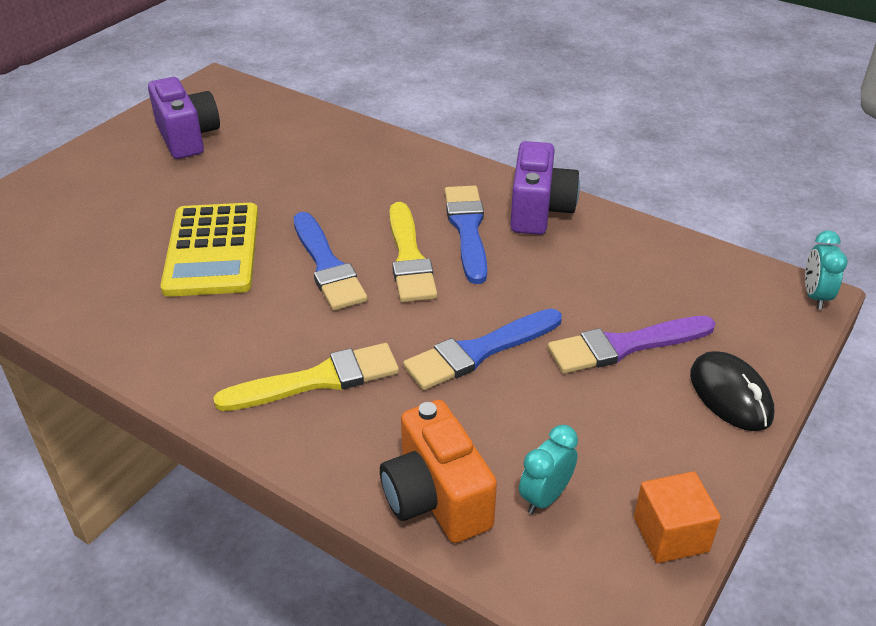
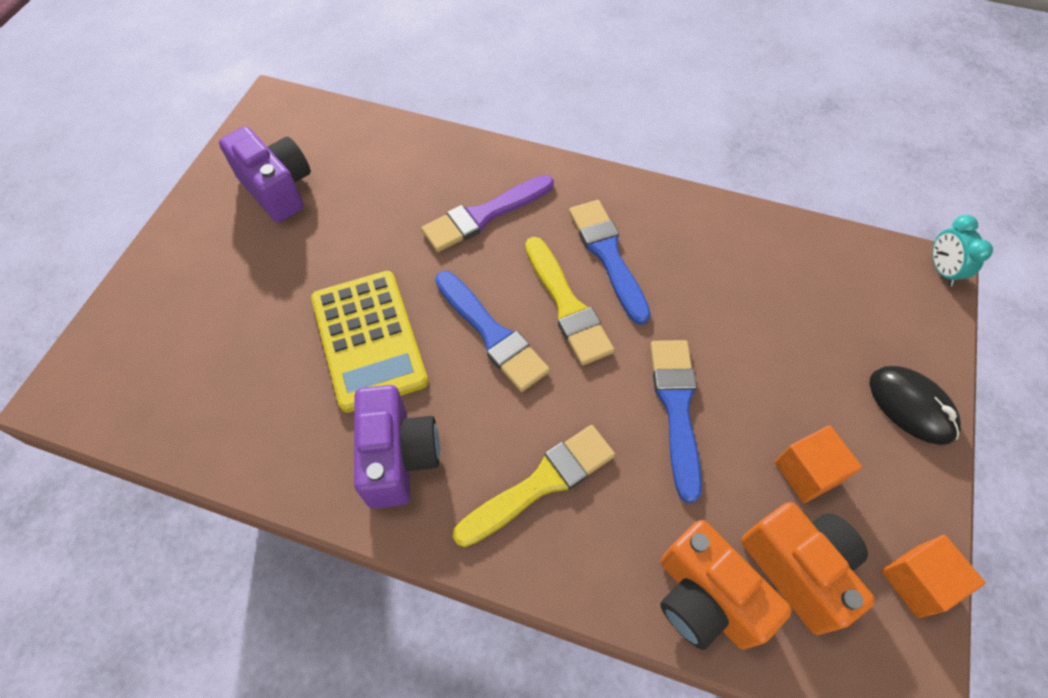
camera: 15 degrees left, 20 degrees up
blue brush [403,309,562,390] -> blue brush turned 135 degrees clockwise [651,340,702,503]
purple camera [510,141,580,235] -> purple camera moved to [354,385,440,509]
turquoise clock [519,425,578,514] -> orange camera [741,502,875,635]
purple brush [548,316,715,373] -> purple brush moved to [421,175,554,252]
none -> orange cube [775,425,862,503]

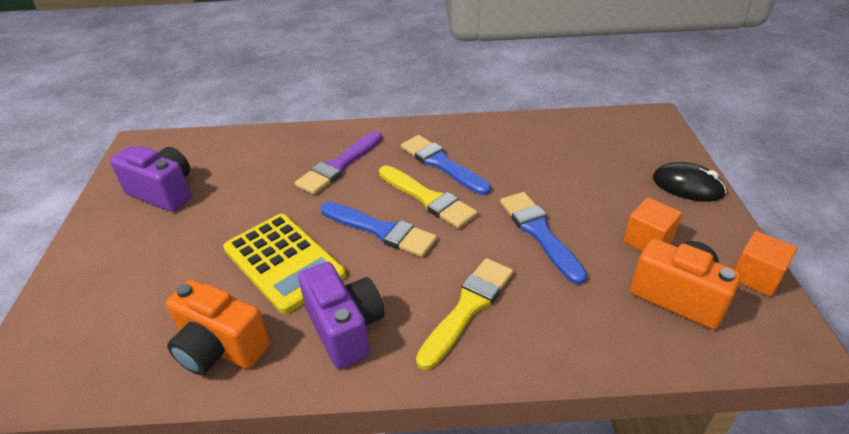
camera: 20 degrees left, 20 degrees down
orange camera [660,520,792,650] -> orange camera moved to [166,280,270,375]
turquoise clock [932,215,993,286] -> none

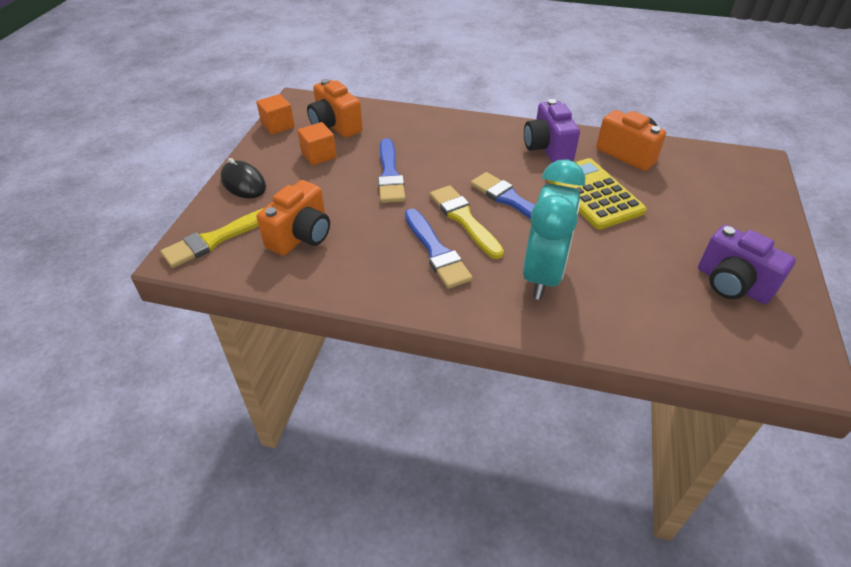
camera: 165 degrees left, 5 degrees up
purple brush [295,131,382,195] -> turquoise clock [523,160,585,300]
yellow brush [416,258,513,370] -> yellow brush moved to [160,208,264,268]
none -> orange camera [257,180,330,256]

